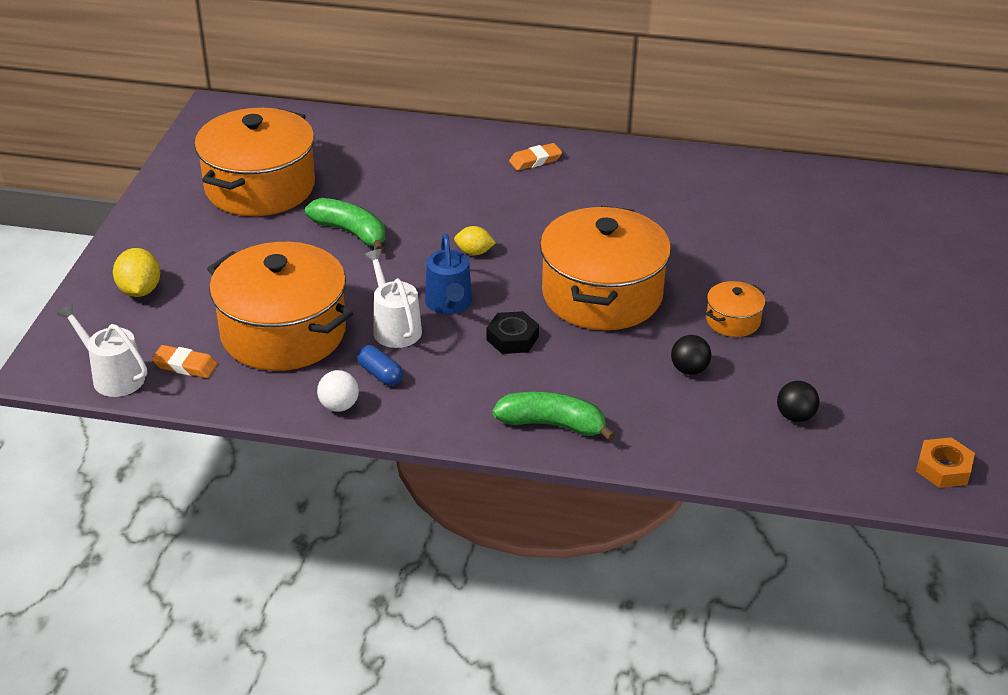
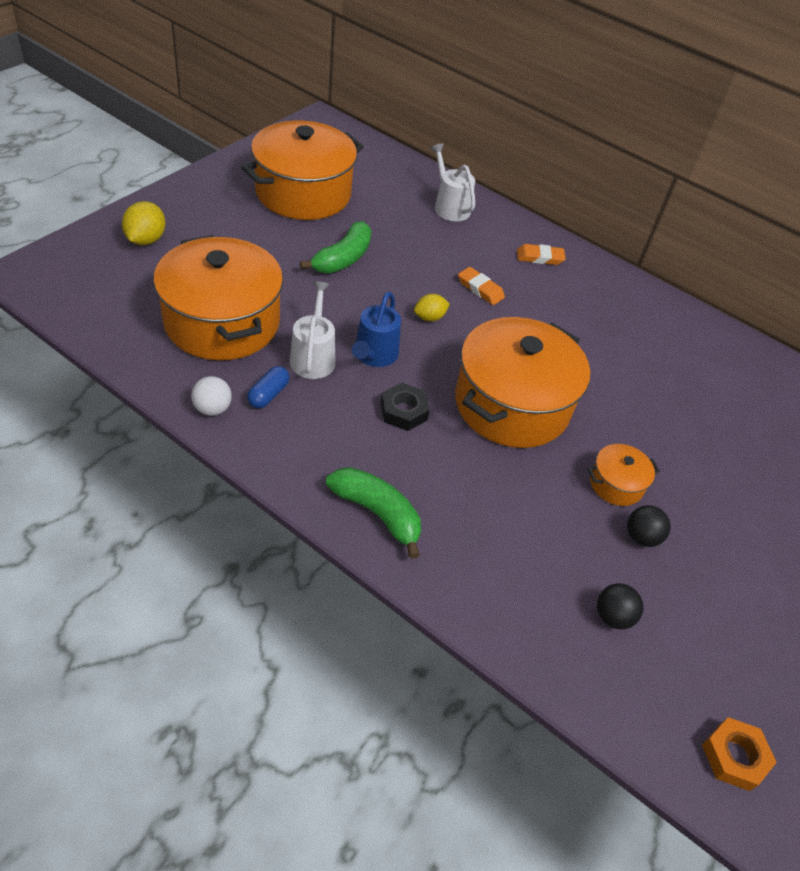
camera: 20 degrees right, 10 degrees up
white watering can [57,303,147,397] -> white watering can moved to [431,144,475,221]
orange eraser [152,345,218,378] -> orange eraser moved to [458,267,505,305]
green banana [305,198,385,252] -> green banana turned 60 degrees clockwise [300,221,372,273]
blue capsule [357,345,403,386] -> blue capsule turned 45 degrees clockwise [247,366,290,408]
yellow lemon [454,226,496,255] -> yellow lemon turned 60 degrees counterclockwise [414,294,450,321]
black ball [671,335,712,375] -> black ball moved to [627,505,671,547]

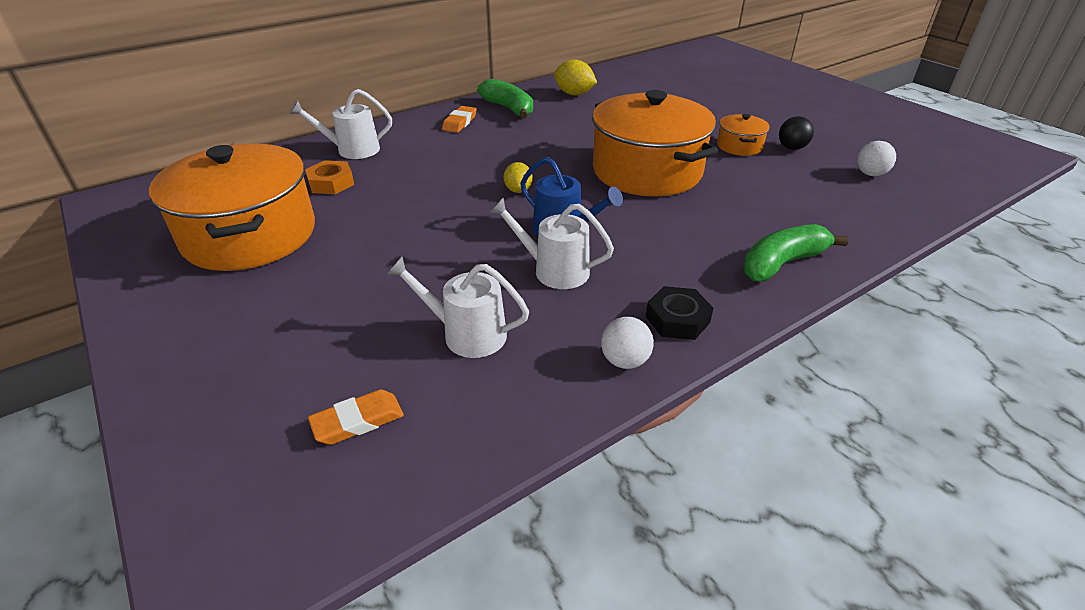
camera: 65 degrees left, 10 degrees down
yellow lemon [122,201,165,245] -> yellow lemon moved to [554,59,597,95]
orange pot [153,235,283,360] -> white watering can [387,257,529,358]
blue capsule [247,366,290,408] -> none
green banana [300,221,372,273] -> green banana moved to [477,79,533,118]
black nut [381,383,430,431] -> black nut moved to [645,286,714,340]
orange eraser [458,267,505,305] -> orange eraser moved to [308,389,404,445]
black ball [597,583,644,629] -> white ball [857,141,896,176]
orange nut [702,717,777,791] -> orange nut moved to [305,160,354,194]

